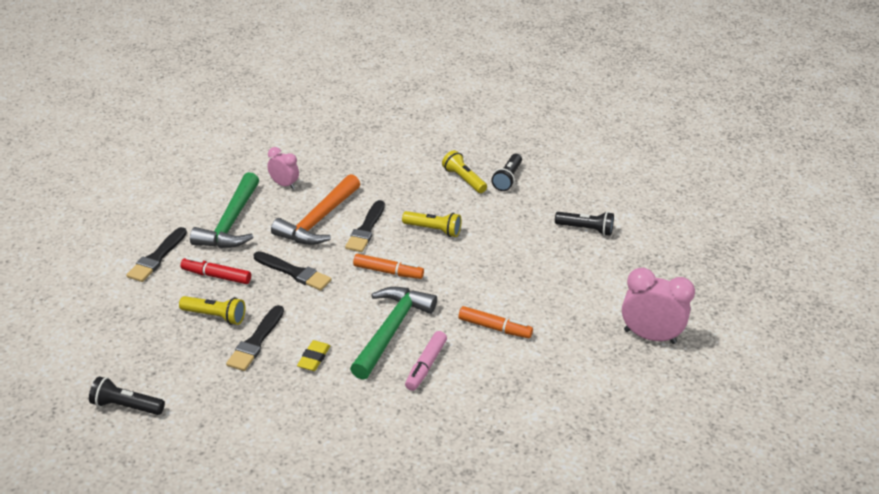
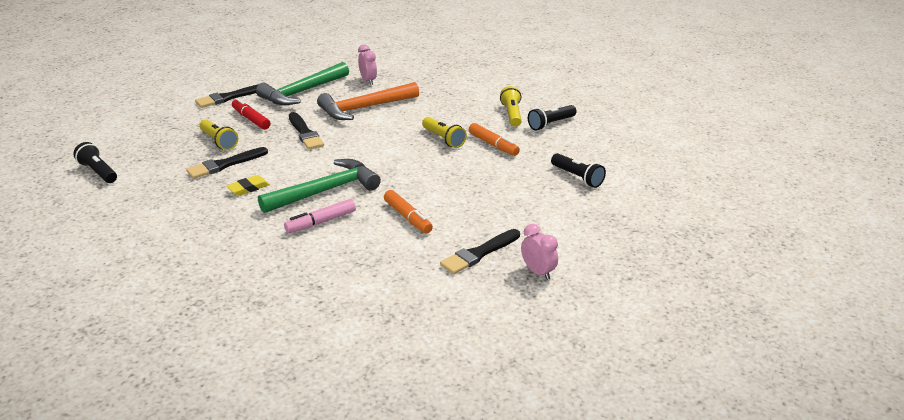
camera: 35 degrees right, 5 degrees down
black brush [345,200,385,252] -> black brush moved to [440,229,520,274]
orange marker [353,254,424,279] -> orange marker moved to [469,123,520,156]
pink clock [622,268,695,344] -> pink clock [521,224,558,280], size x0.59

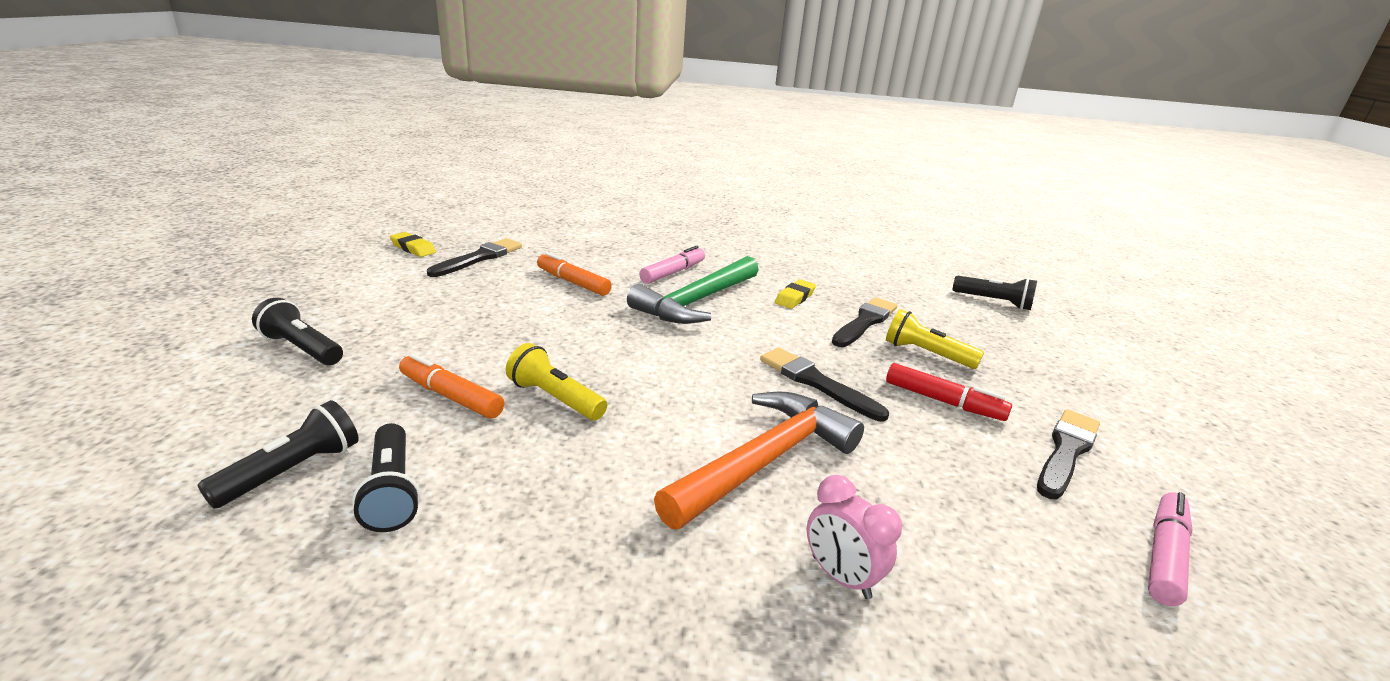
camera: 160 degrees right, 5 degrees down
green hammer [256,62,349,105] -> none
yellow flashlight [500,86,522,127] -> black flashlight [352,423,420,532]
pink clock [521,224,558,280] -> yellow eraser [390,232,436,257]
none -> pink marker [1148,492,1193,606]

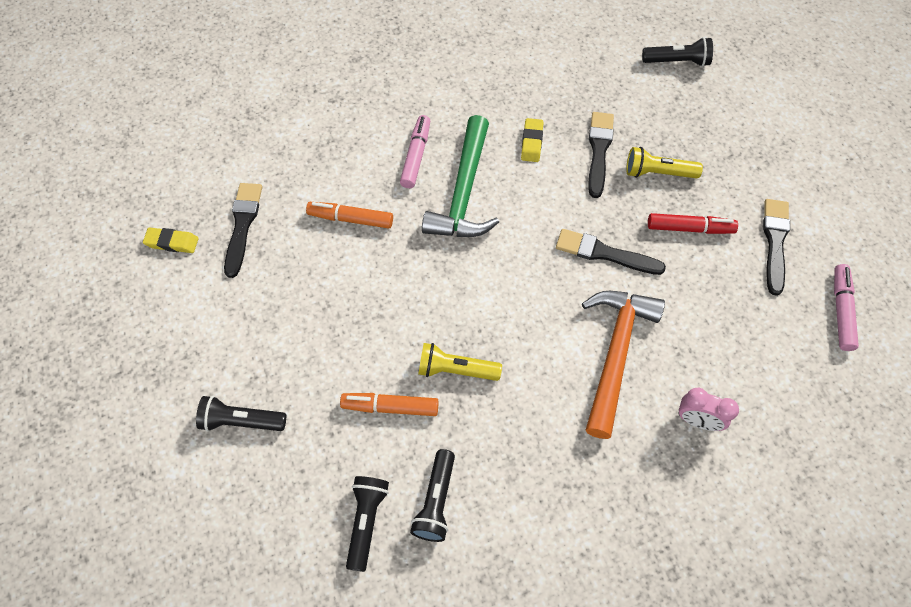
camera: 25 degrees left, 35 degrees up
black flashlight [352,423,420,532] -> black flashlight turned 60 degrees clockwise [410,449,455,542]

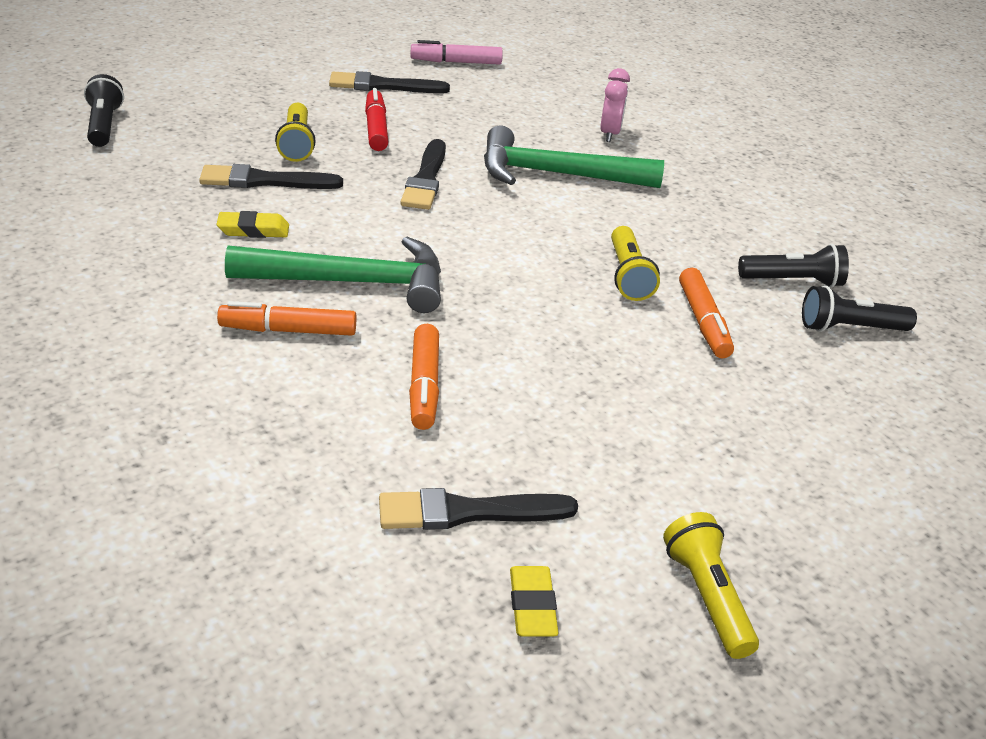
camera: 105 degrees left, 25 degrees down
black flashlight [196,396,286,432] -> none
pink marker [400,115,430,188] -> orange marker [217,301,356,336]
orange hammer [582,291,665,439] -> green hammer [484,126,664,188]
none -> yellow flashlight [663,512,759,659]

